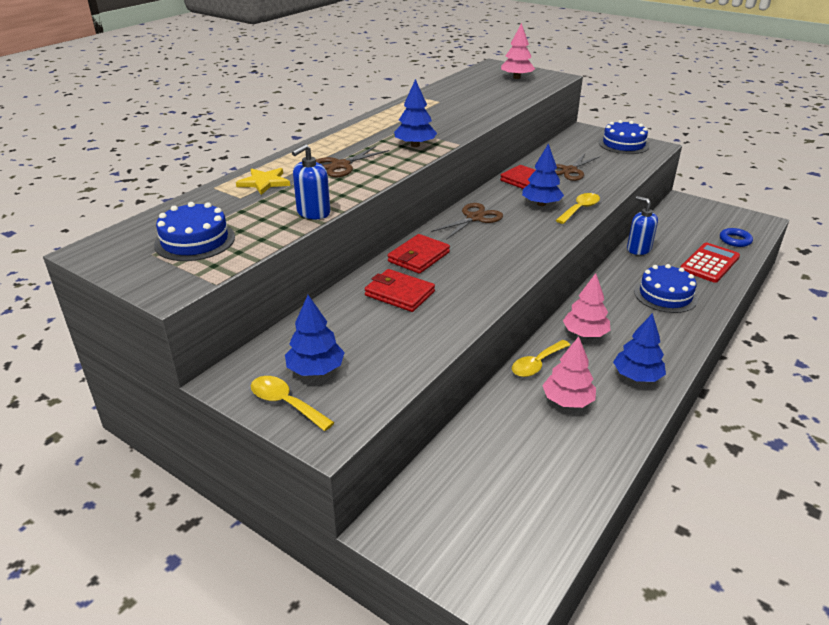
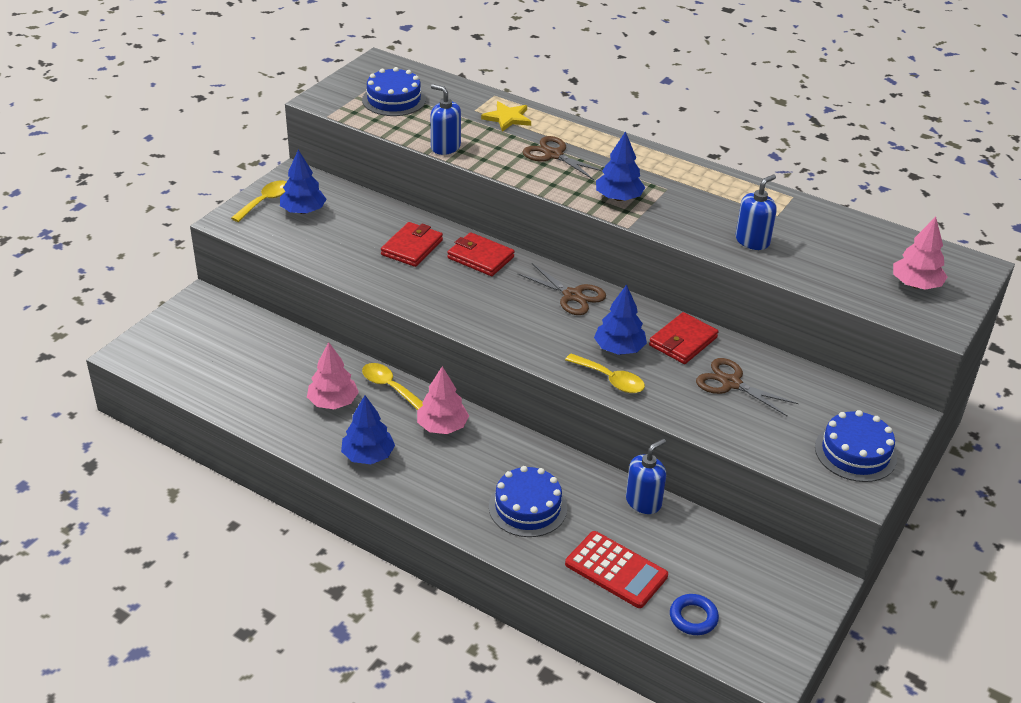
camera: 85 degrees right, 5 degrees up
none -> blue soap dispenser [736,174,777,250]

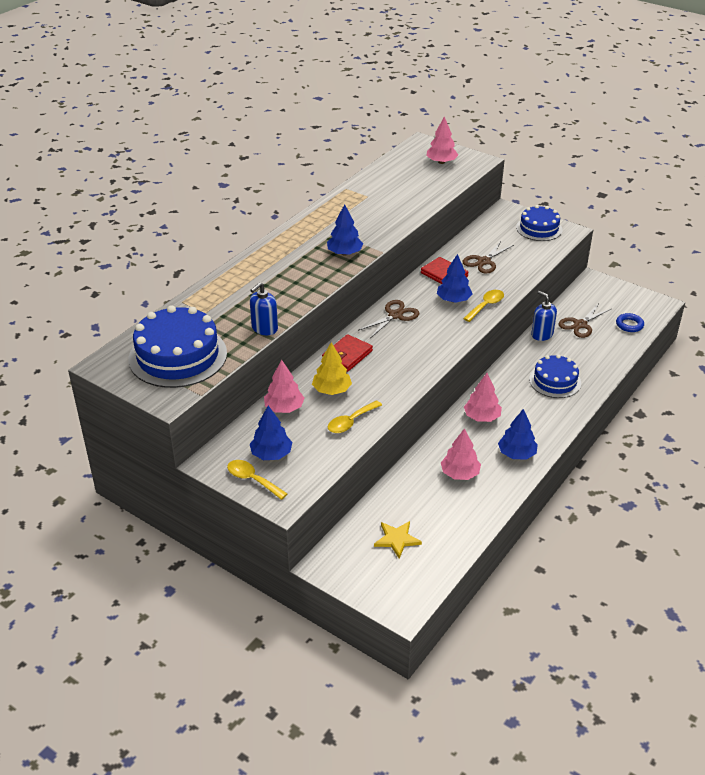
camera: 85 degrees left, 0 degrees up
blue cake [362,67,426,116] -> blue cake [129,305,227,388], size x1.66
yellow spoon [362,363,423,410] -> yellow spoon moved to [328,400,382,433]
red wallet [381,222,443,267] -> yellow tree [312,342,352,395]
yellow star [481,101,531,132] -> yellow star moved to [374,521,422,559]
brown scissors [522,136,602,180] -> brown scissors moved to [559,305,611,338]
red calculator [565,531,668,608] -> none
blue soap dispenser [736,174,777,250] -> none
none -> pink tree [264,360,304,413]

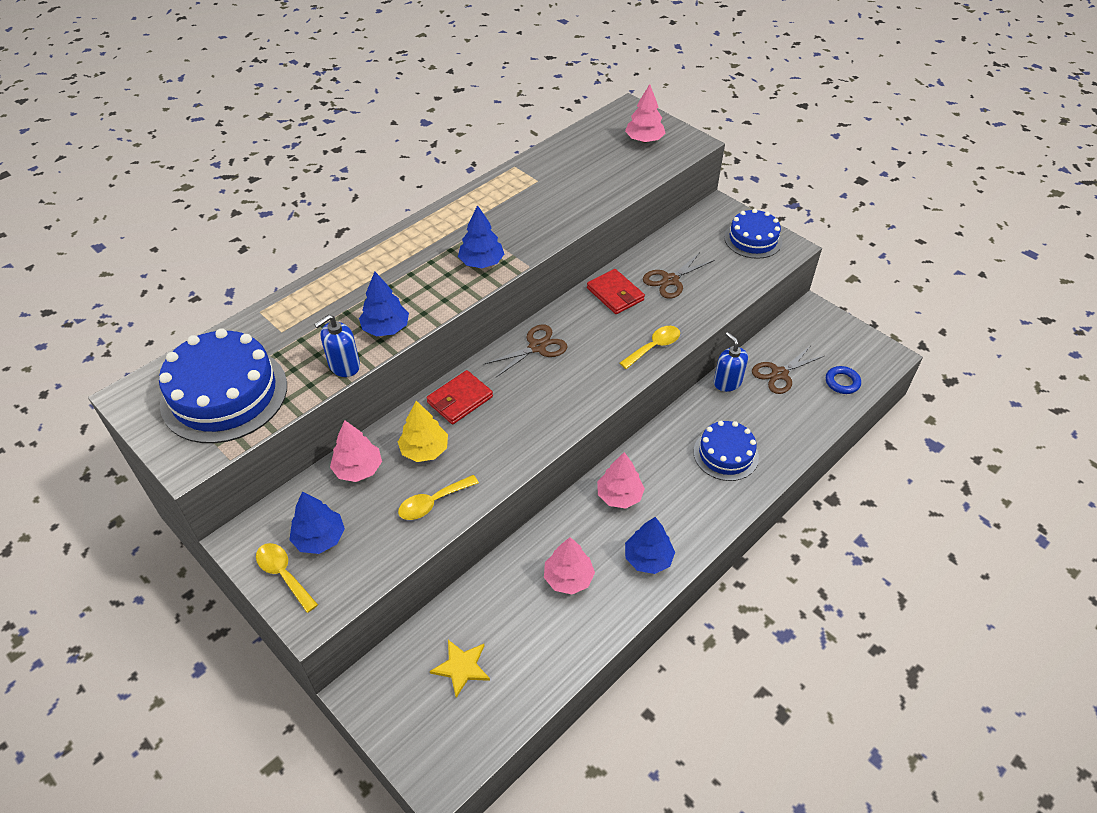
camera: 10 degrees right, 10 degrees up
blue tree [437,254,472,303] -> blue tree moved to [359,272,409,336]

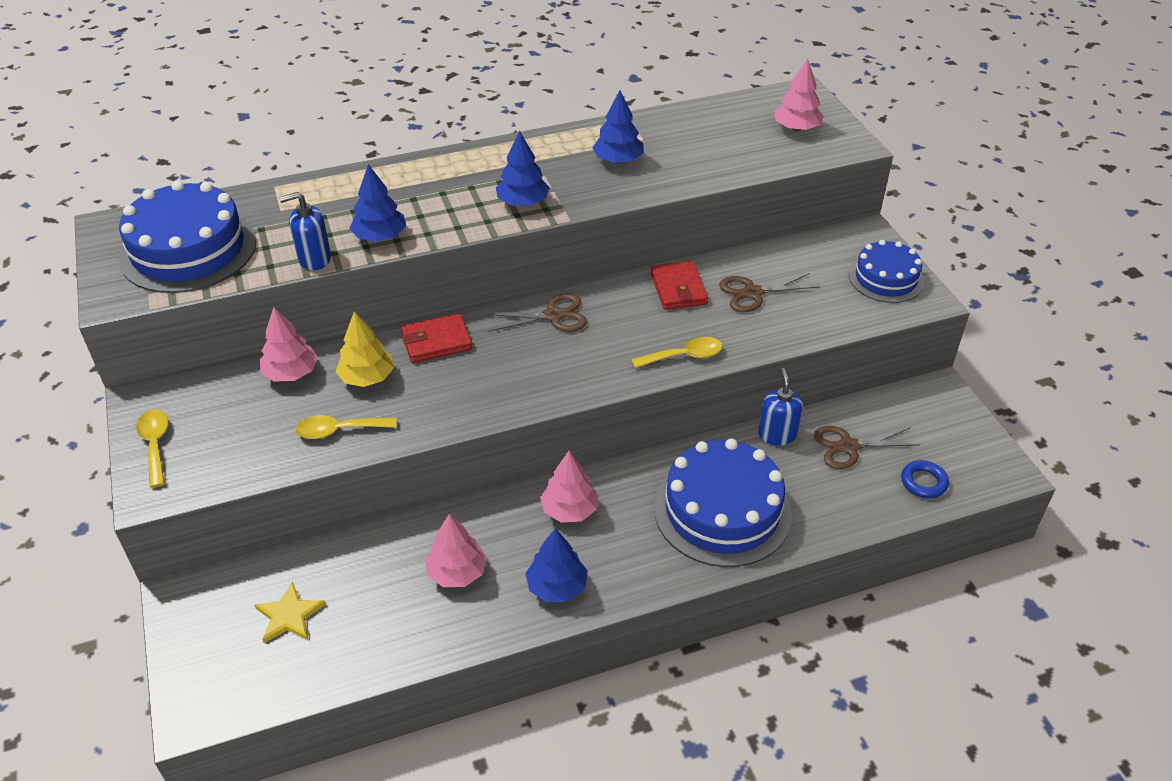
camera: 25 degrees right, 5 degrees down
blue tree [289,491,345,554] -> blue tree moved to [592,90,643,164]
blue cake [694,421,759,481] -> blue cake [654,439,792,567], size x1.66

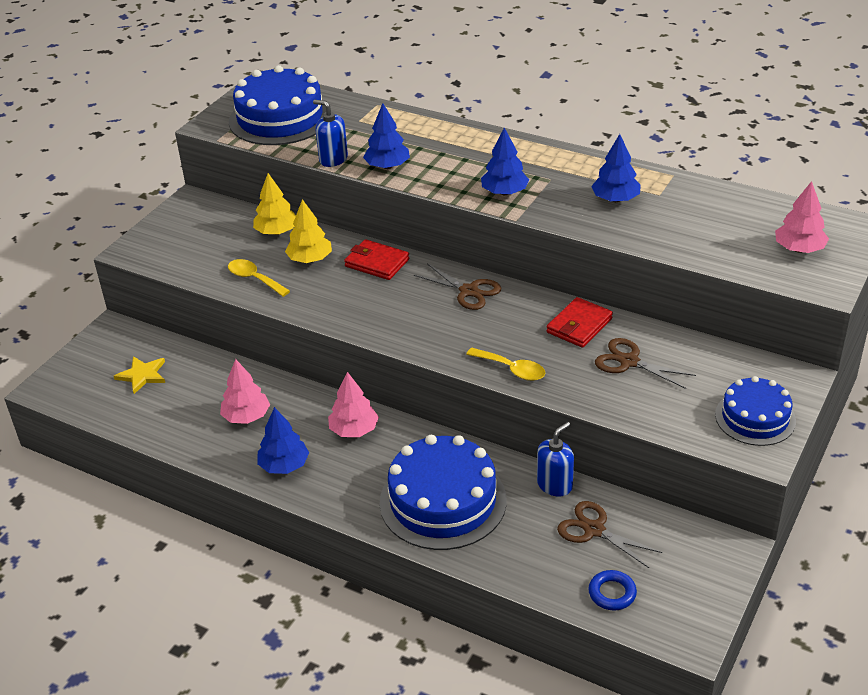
camera: 50 degrees right, 5 degrees down
yellow spoon [136,409,168,488] -> none
pink tree [260,307,318,382] -> yellow tree [253,173,296,235]

